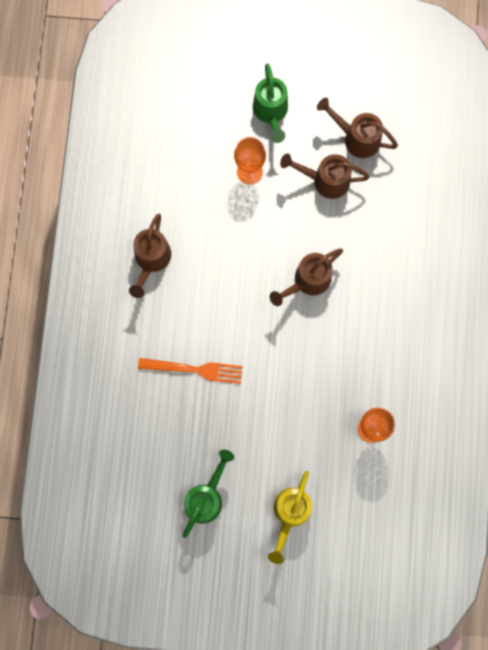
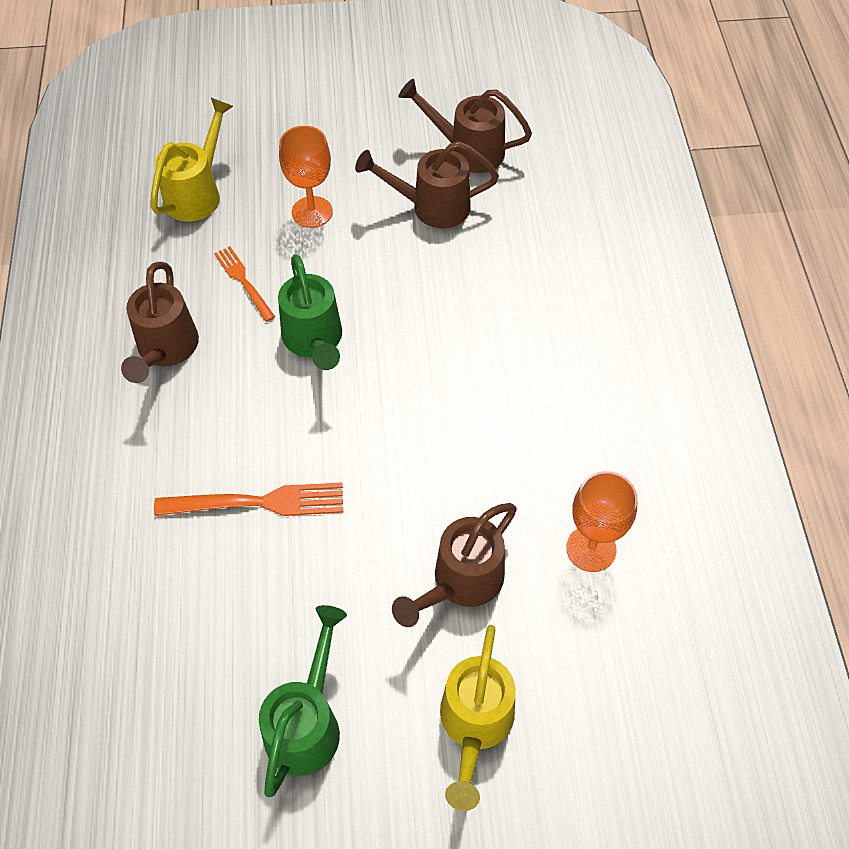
camera: 10 degrees left, 20 degrees down
green watering can [253,63,288,143] -> green watering can moved to [278,254,342,370]
brown watering can [270,248,343,306] -> brown watering can moved to [392,503,517,627]
none -> yellow watering can [150,98,233,222]
none -> orange fork [214,246,275,322]

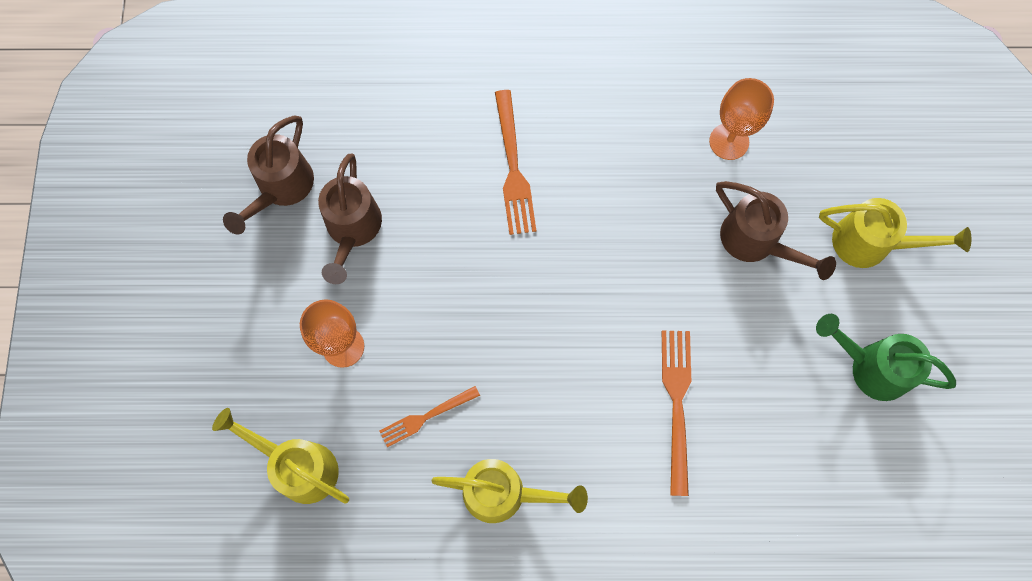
camera: 85 degrees left, 15 degrees up
brown watering can [121,262,199,383] -> yellow watering can [432,459,588,523]
green watering can [278,254,342,370] -> none
none -> orange fork [495,90,536,235]

